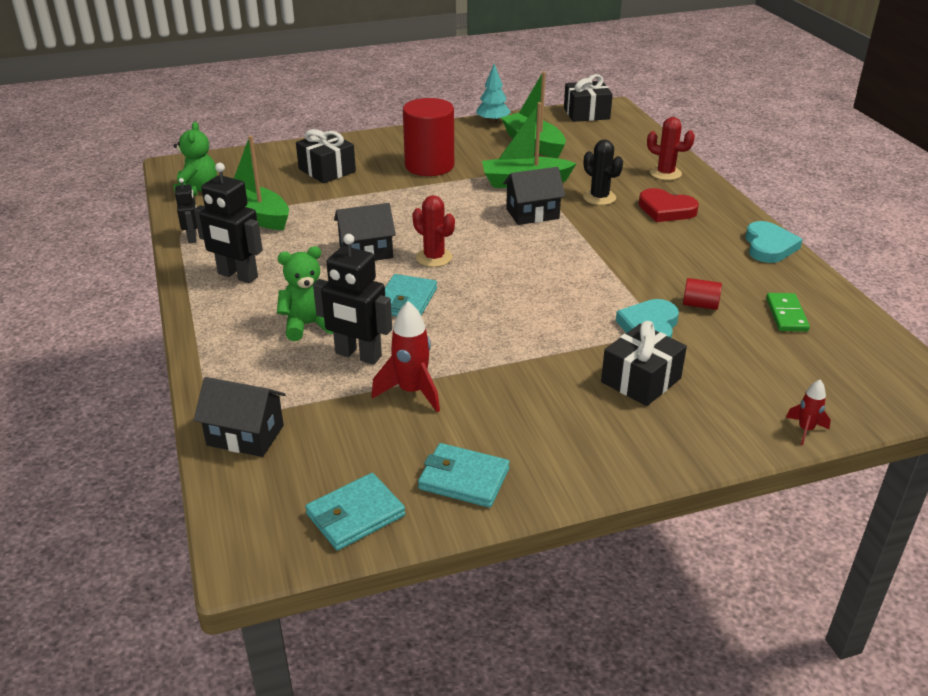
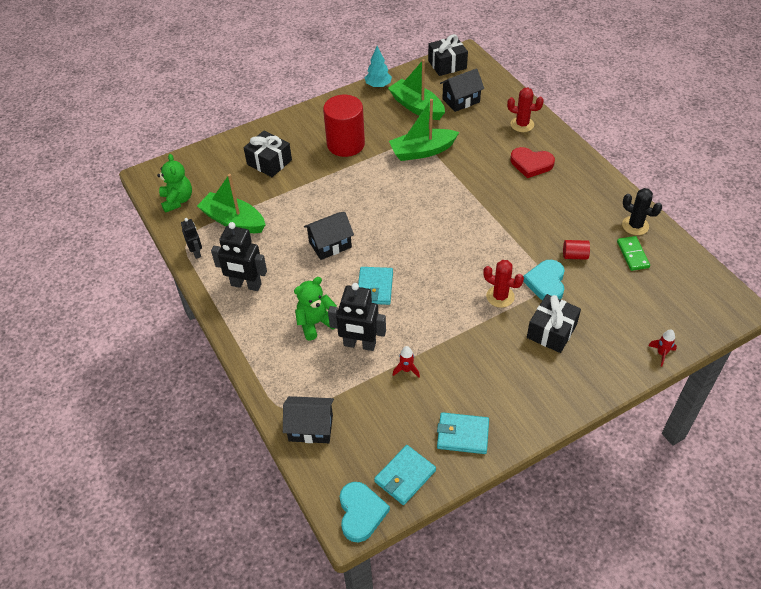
camera: 10 degrees left, 15 degrees up
red rocket [371,301,440,412] -> red rocket [393,346,420,378], size x0.56
red cactus [412,195,455,267] -> red cactus moved to [483,260,524,308]
black house [503,167,565,225] -> black house moved to [440,68,484,112]
black cactus [583,139,623,205] -> black cactus moved to [622,188,662,235]
turquoise heart [745,221,803,263] -> turquoise heart moved to [340,482,390,542]

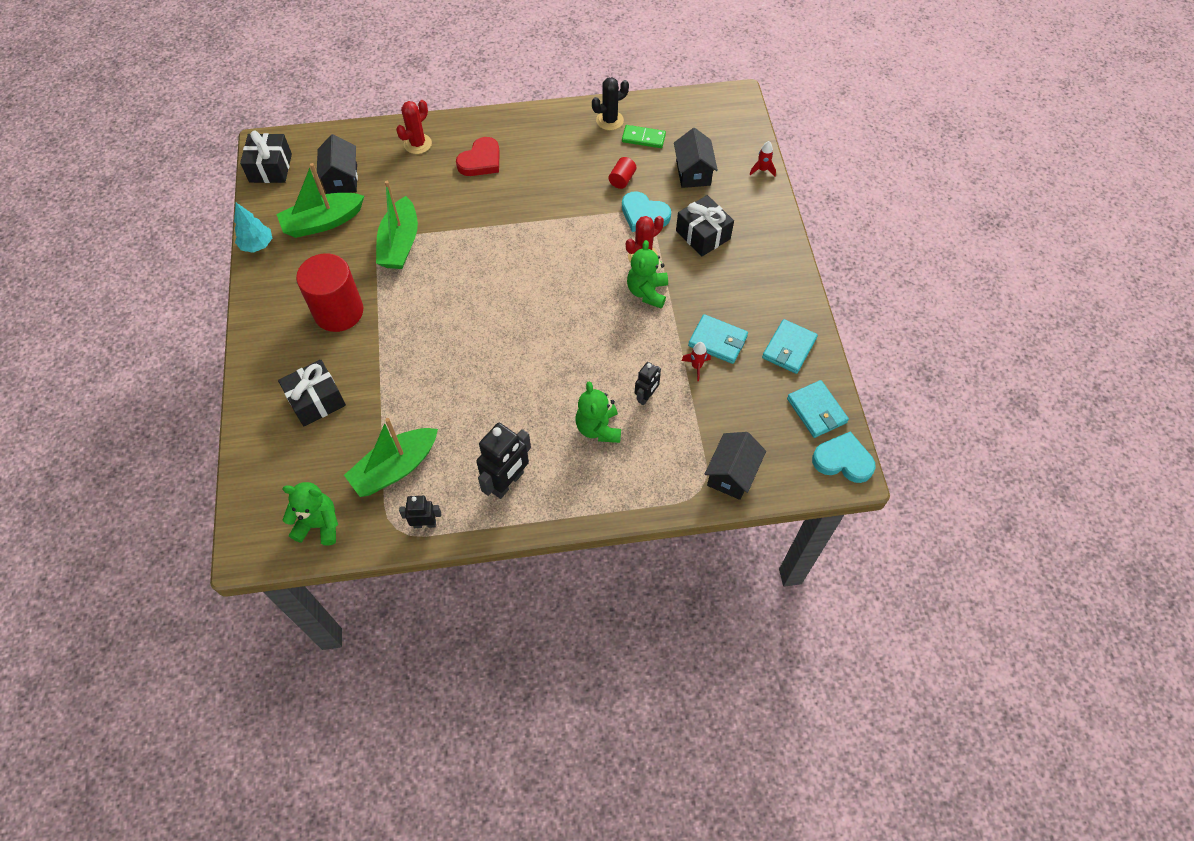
camera: 70 degrees left, 10 degrees up
black house [304,212,354,260] -> black house moved to [674,128,718,188]
black robot [328,283,386,351] -> black robot [635,362,661,405], size x0.57
turquoise wallet [358,267,393,305] -> turquoise wallet moved to [688,314,748,364]
none -> green teddy bear [627,240,668,308]

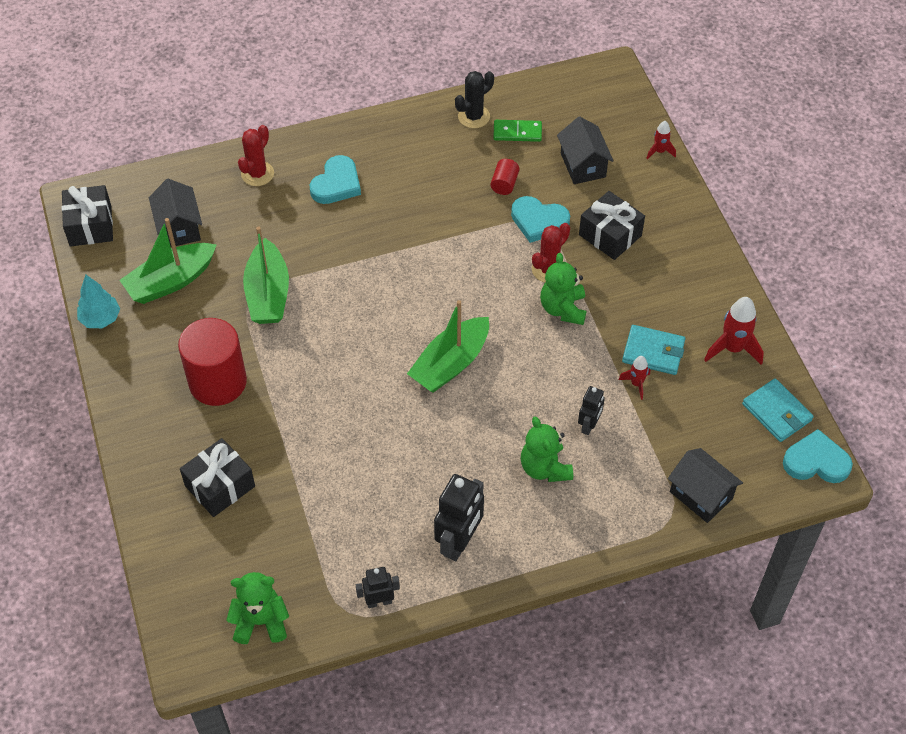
camera: 10 degrees left, 5 degrees down
green boat [344,418,438,497] -> green boat moved to [407,300,489,393]
red heart [456,137,500,176] -> turquoise heart [309,155,361,204]
black house [705,432,766,500] -> black house turned 60 degrees counterclockwise [668,448,743,523]
turquoise wallet [762,319,818,374] -> red rocket [704,297,764,365]

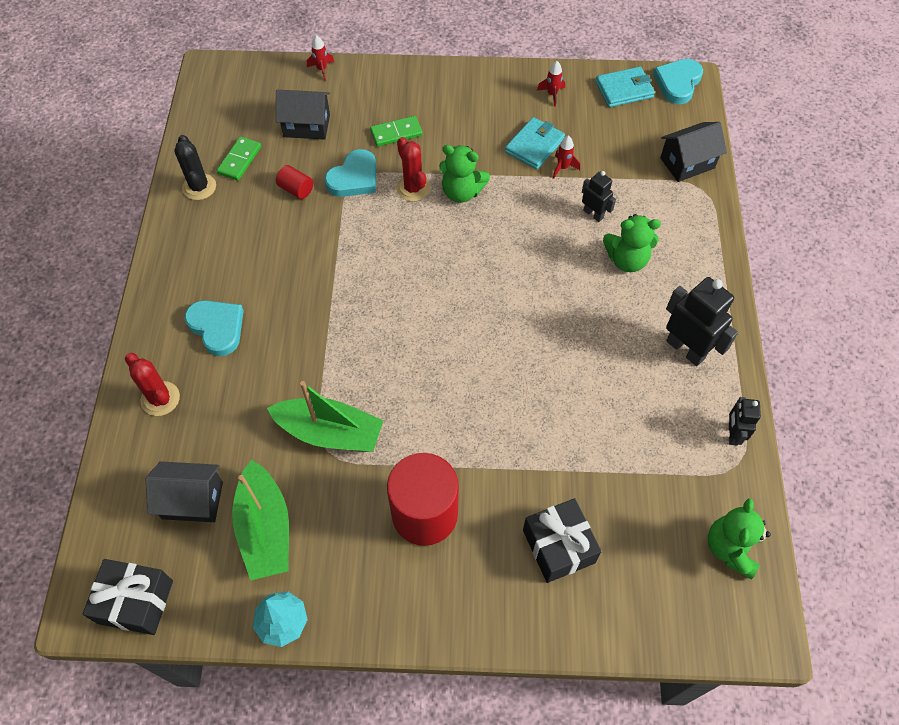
camera: 70 degrees left, 5 degrees up
green boat [407,300,489,393] -> none
black gift [579,191,645,260] -> green domino [370,116,423,147]
red rocket [704,297,764,365] -> red rocket [537,61,565,107], size x0.56

